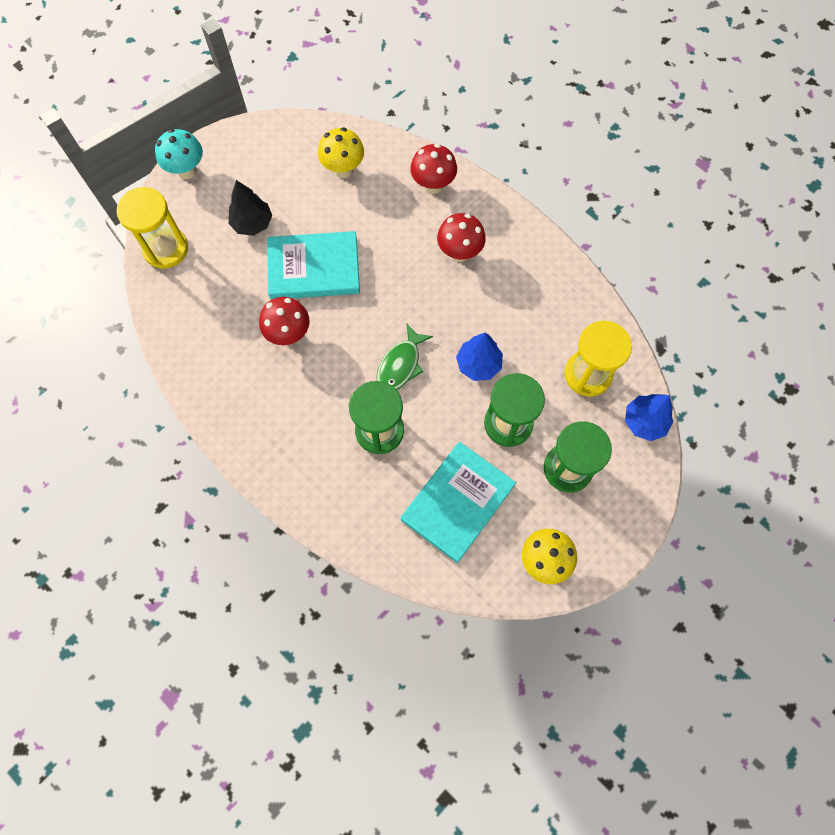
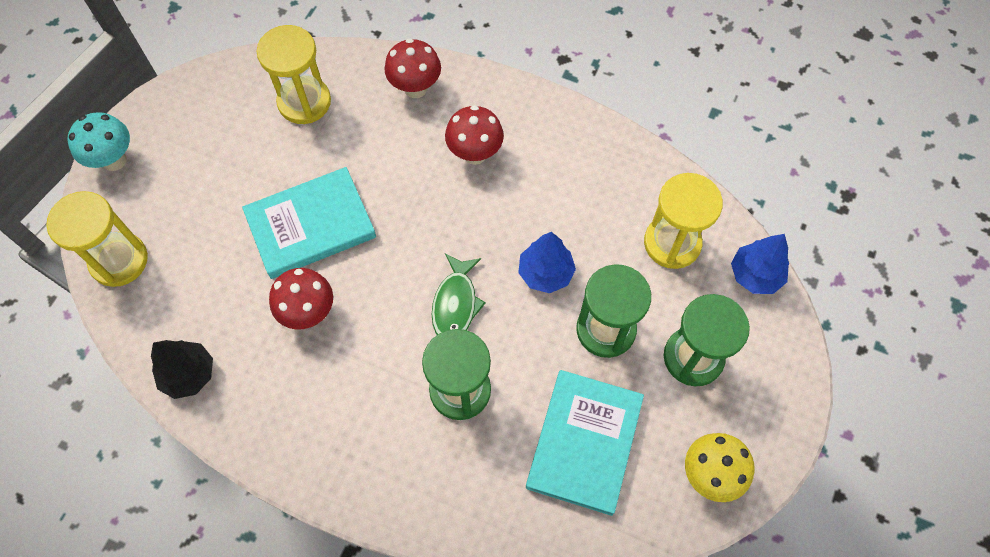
camera: 20 degrees left, 5 degrees down
black tree [229,180,272,236] -> black tree moved to [151,340,213,399]
yellow mushroom [318,127,364,178] -> yellow hourglass [256,25,331,124]

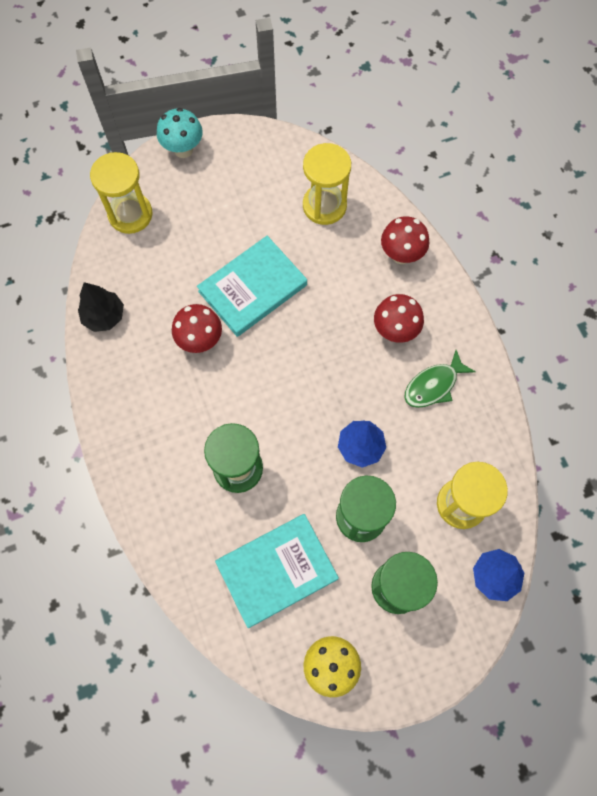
camera: 45 degrees right, 5 degrees up
turquoise book [242,167,376,279] -> turquoise book turned 60 degrees counterclockwise [197,236,307,337]
green fish [432,253,486,335] -> green fish moved to [404,350,476,408]

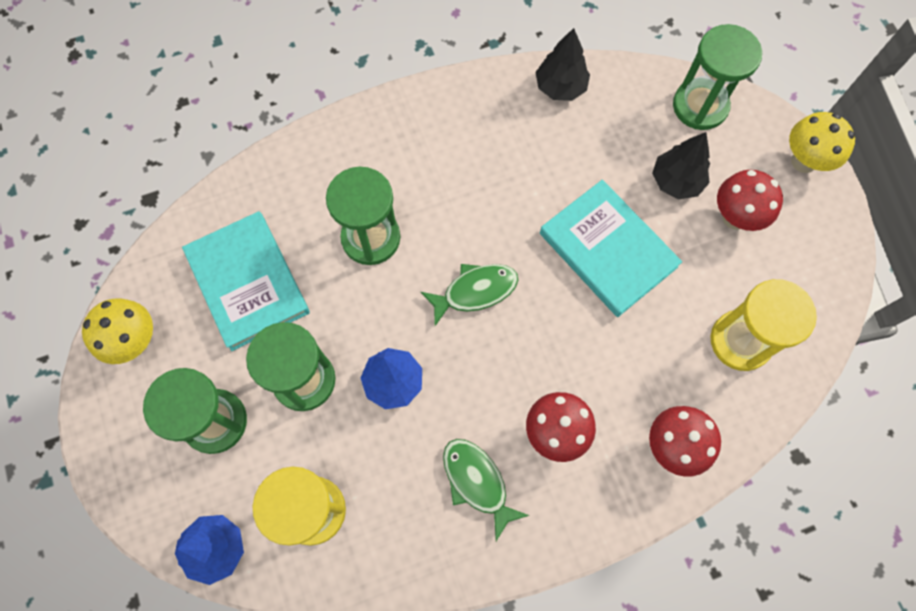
camera: 90 degrees right, 0 degrees up
yellow hourglass [90,152,153,234] -> green hourglass [673,24,762,130]
turquoise mushroom [157,108,203,158] -> yellow mushroom [789,112,855,173]
red mushroom [172,304,222,353] -> red mushroom moved to [717,170,783,231]
none -> green fish [420,264,518,326]
none -> black tree [652,132,710,199]

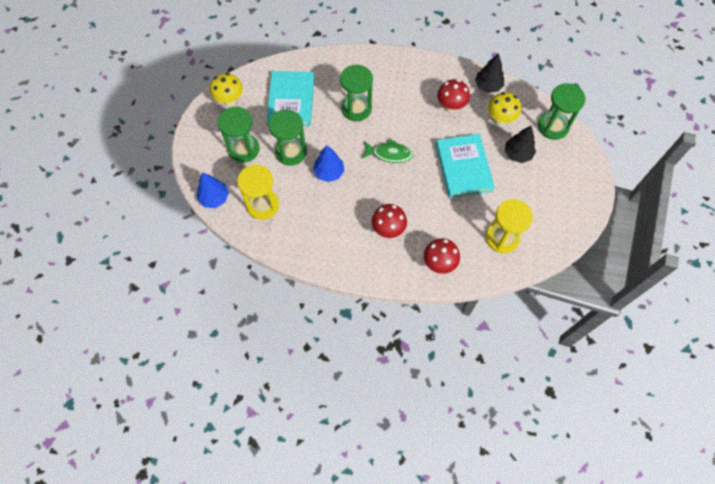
camera: 30 degrees right, 5 degrees down
green fish [443,439,530,541] -> none
red mushroom [717,170,783,231] -> red mushroom moved to [437,79,470,113]
yellow mushroom [789,112,855,173] -> yellow mushroom moved to [488,92,521,126]

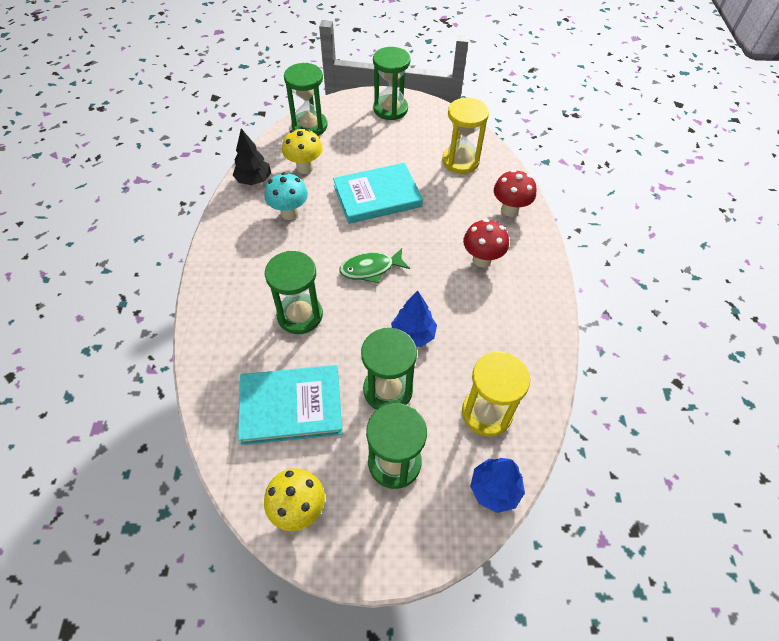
camera: 100 degrees left, 10 degrees down
green fish [362,139,413,163] -> green fish turned 105 degrees counterclockwise [339,248,410,283]
red mushroom [437,79,470,113] -> turquoise mushroom [265,172,308,220]
black tree [505,126,536,163] -> none
none -> green hourglass [373,47,410,120]

